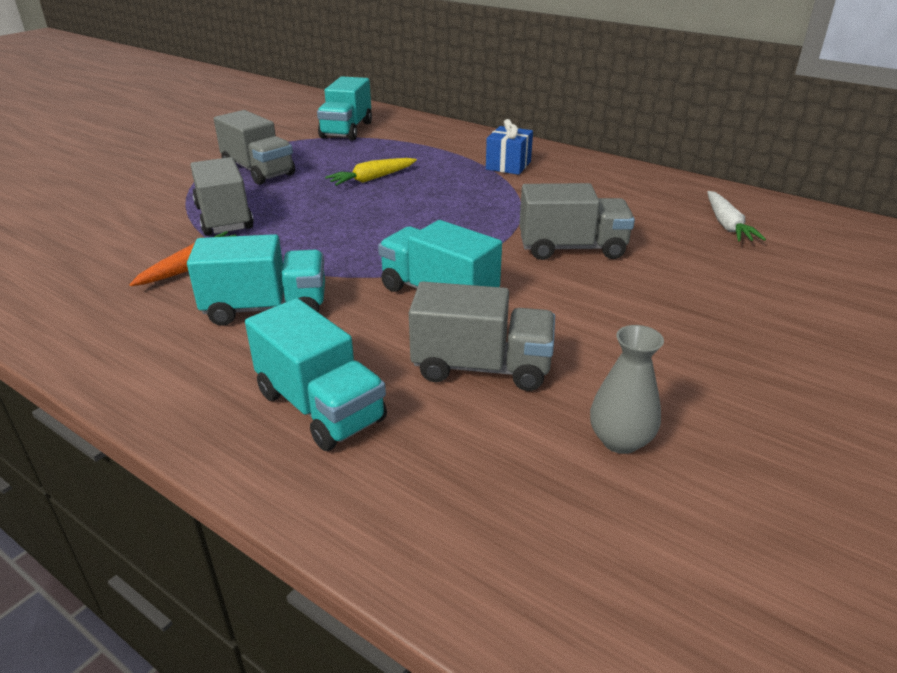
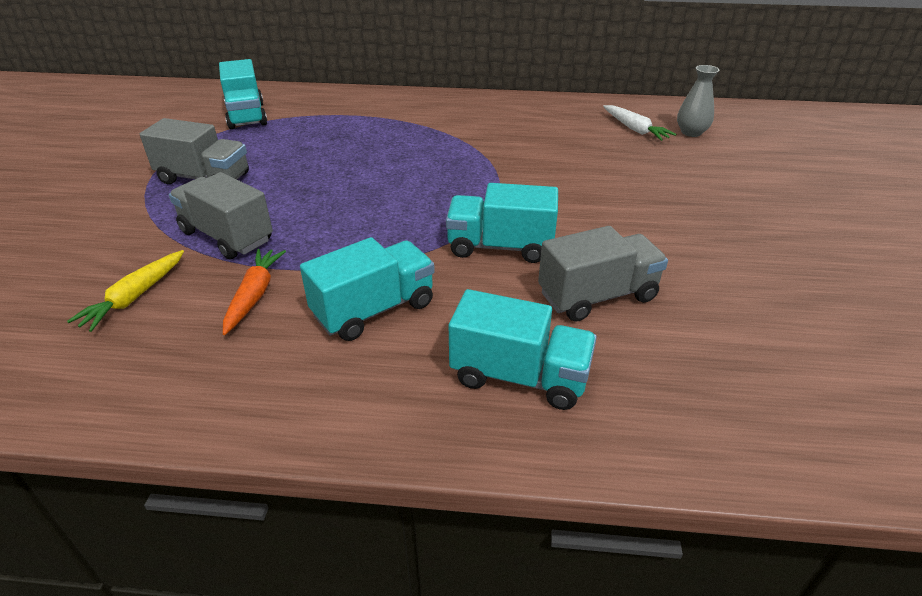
camera: 30 degrees left, 5 degrees up
yellow carrot [325,158,417,186] -> yellow carrot moved to [67,250,184,332]
blue gift [486,119,533,175] -> none
grey truck [519,183,635,260] -> none
grey vase [590,325,664,454] -> grey vase moved to [677,65,719,137]

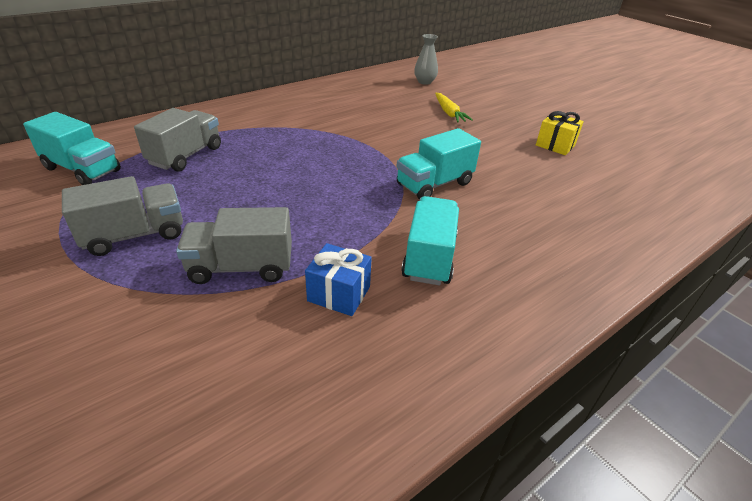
camera: 45 degrees left, 0 degrees up
yellow carrot [67,250,184,332] -> yellow carrot moved to [435,93,473,122]
orange carrot [223,249,286,335] -> blue gift [305,243,372,316]
turquoise truck [449,289,597,410] -> none
grey truck [538,226,668,322] -> grey truck moved to [134,108,221,172]
white carrot [603,105,676,141] -> none
none -> yellow gift [536,111,584,155]

